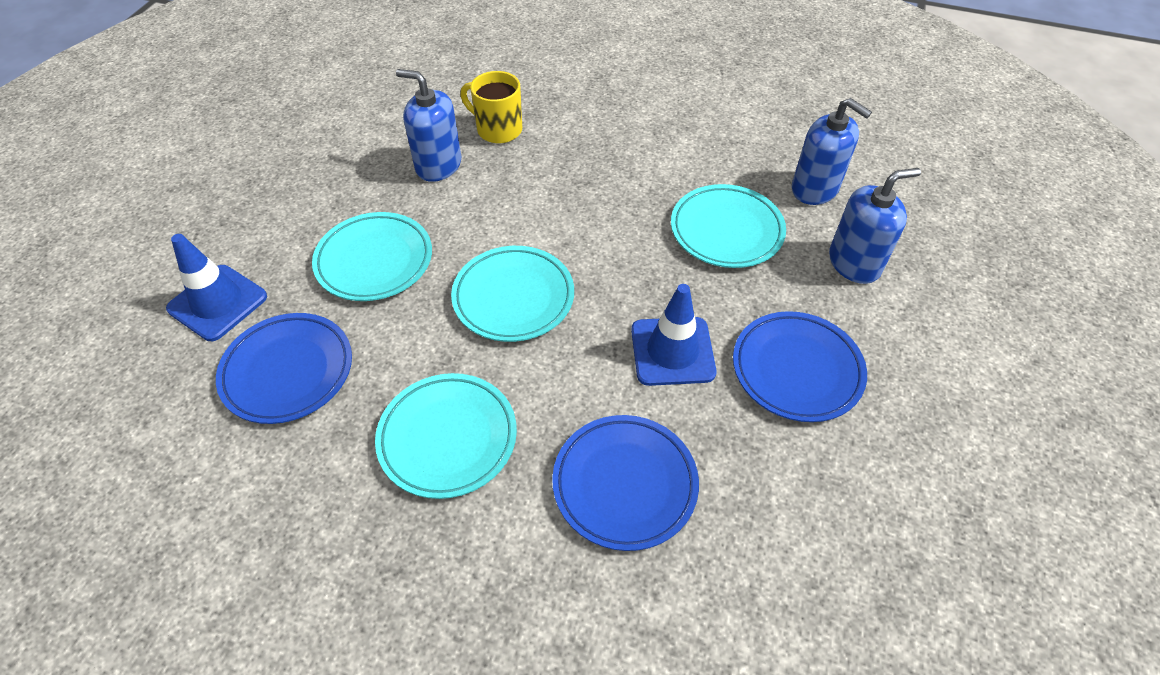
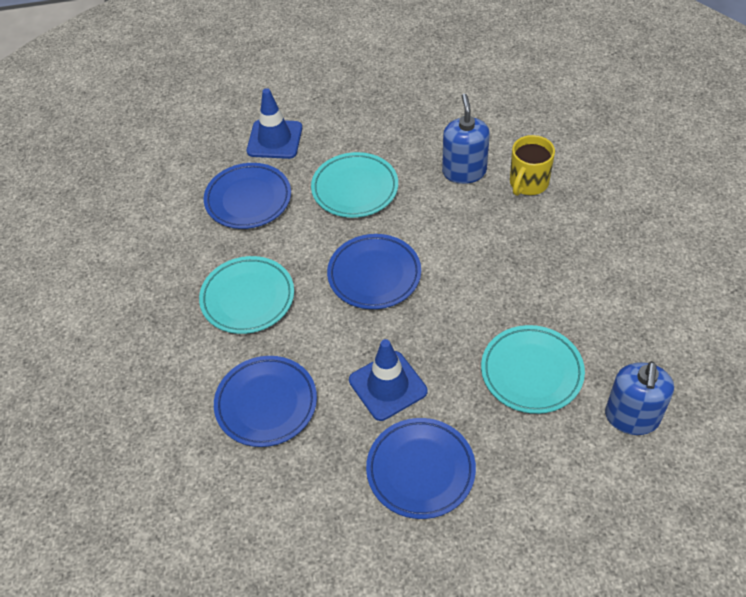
camera: 65 degrees right, 0 degrees up
turquoise plate [451,246,574,342] -> blue plate [327,234,421,309]
yellow mug [460,71,522,143] -> yellow mug turned 150 degrees counterclockwise [510,135,555,196]
blue soap dispenser [829,168,921,284] -> none

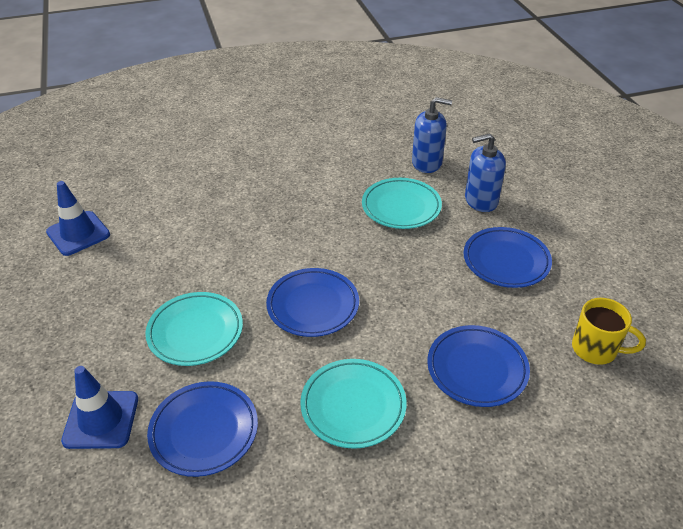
camera: 100 degrees left, 10 degrees down
blue traffic cone [349,339,427,421] -> blue traffic cone moved to [46,181,110,256]
blue soap dispenser [442,94,490,184] -> blue soap dispenser moved to [465,133,506,212]
yellow mug [510,135,555,196] -> yellow mug moved to [572,298,646,365]

